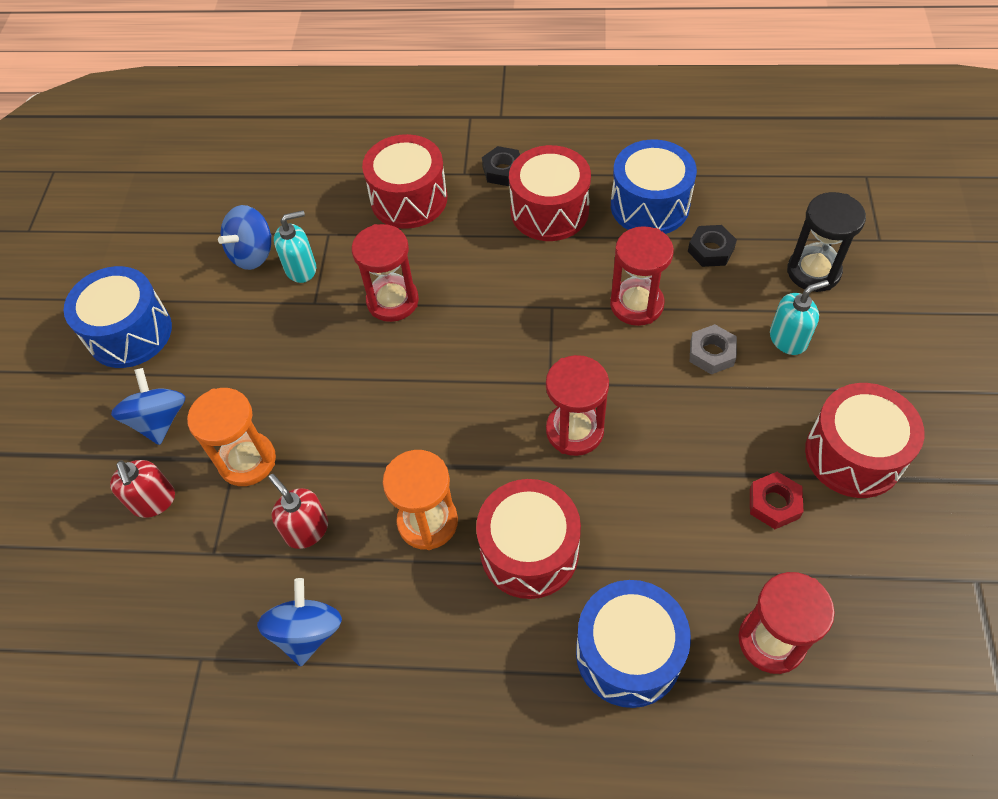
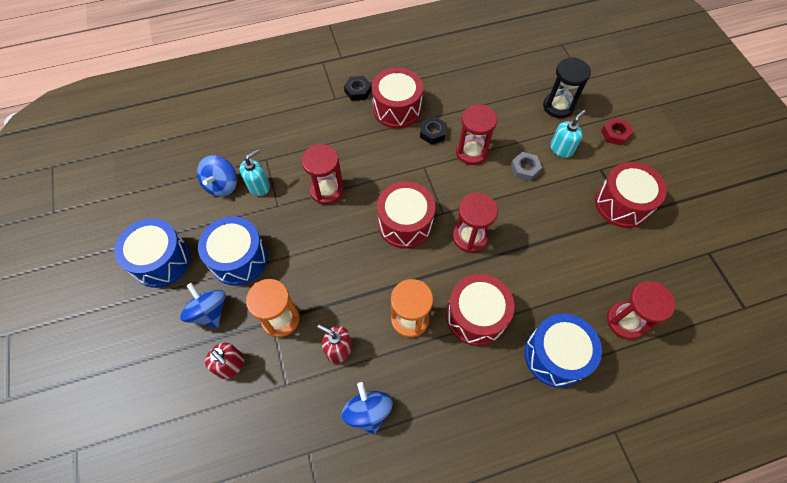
camera: 25 degrees left, 5 degrees up
red drum [362,134,447,229] -> red drum moved to [377,181,435,249]
blue drum [611,140,697,234] -> blue drum moved to [198,216,268,286]
black nut [688,225,737,267] -> black nut moved to [420,116,447,145]
red nut [750,472,804,529] -> red nut moved to [601,118,633,146]

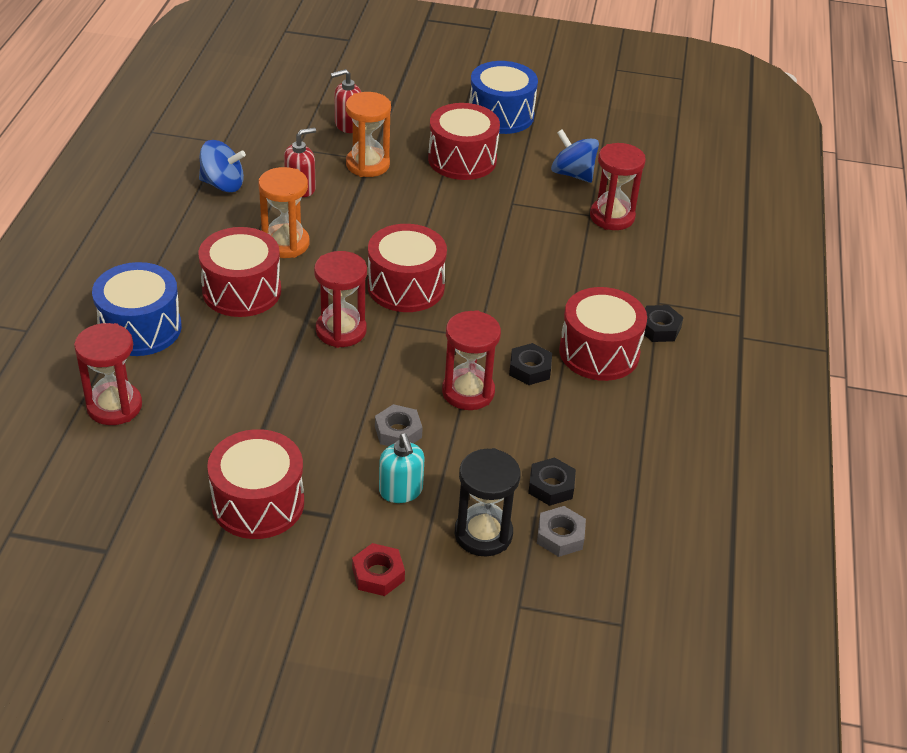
camera: 115 degrees right, 20 degrees down
blue spinning top [180,283,226,328] -> none
blue drum [198,216,268,286] -> red drum [428,103,500,180]
turquoise soap dispenser [240,149,270,196] -> none
red hourglass [302,144,344,205] -> red hourglass moved to [590,143,646,230]
none -> black nut [528,457,576,506]
none -> grey nut [537,506,586,557]

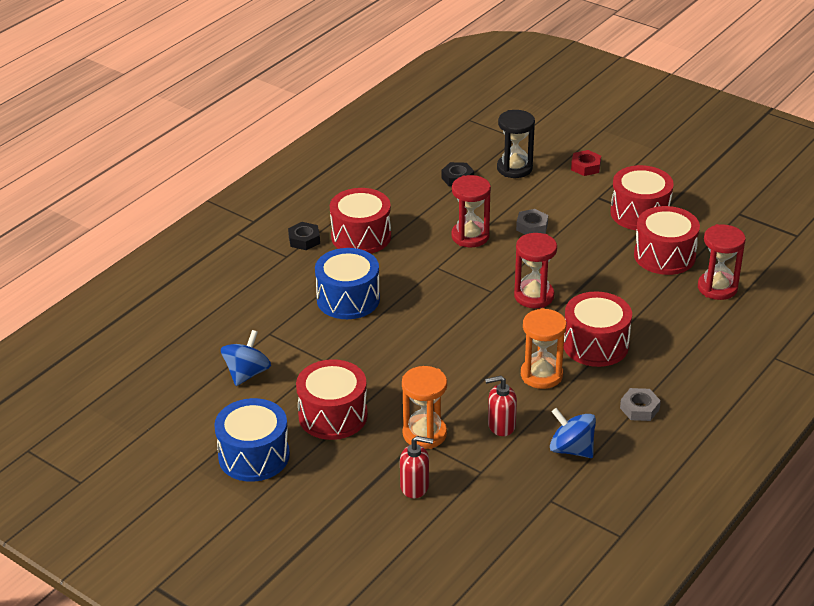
camera: 150 degrees left, 5 degrees down
blue drum [92,262,182,356] -> blue drum moved to [315,248,380,319]
red drum [368,224,447,312] -> red drum moved to [634,206,700,275]
turquoise soap dispenser [379,433,425,503] -> none
black nut [509,343,552,385] -> none
grey nut [537,506,586,557] -> grey nut moved to [620,388,661,421]
blue spinning top [551,129,599,183] -> blue spinning top turned 135 degrees counterclockwise [221,330,271,386]
red hourglass [590,143,646,230] -> none

